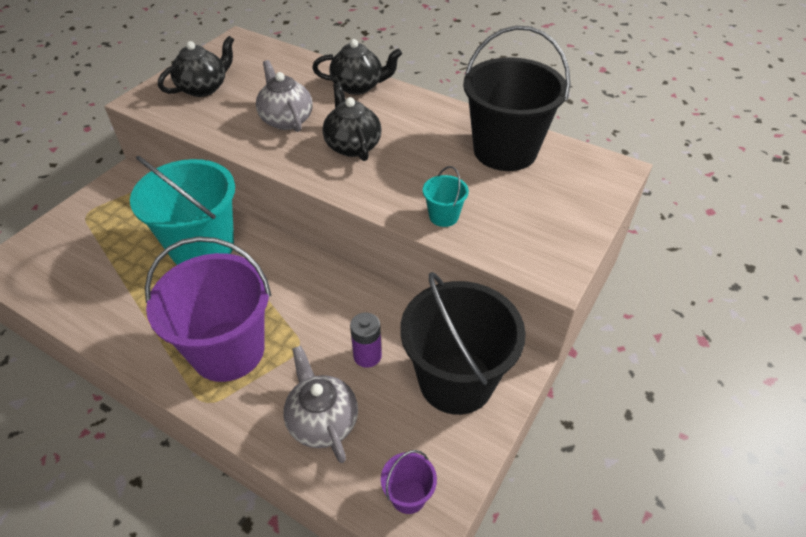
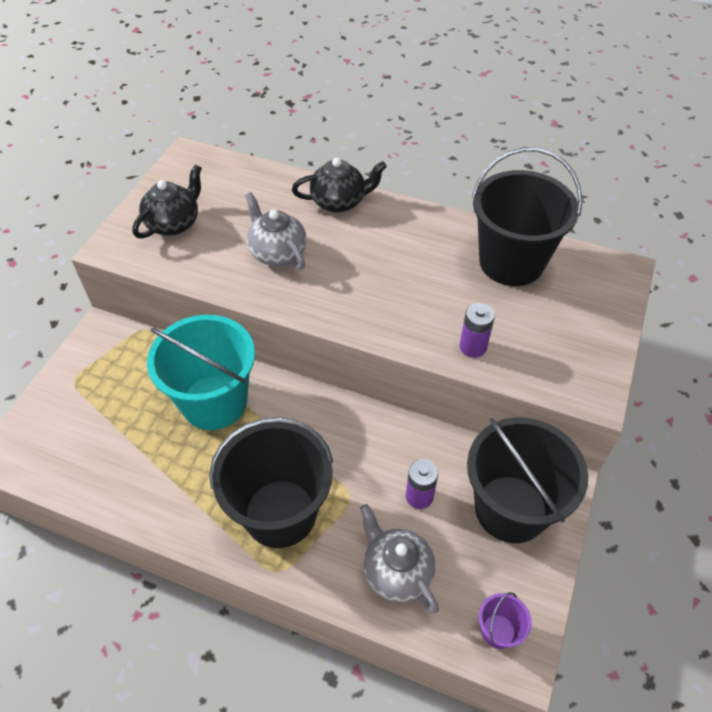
camera: 10 degrees left, 5 degrees up
purple bucket [145,236,271,382] -> black bucket [209,417,333,548]
black teapot [323,82,381,161] -> none
turquoise bucket [423,166,469,227] -> purple battery [459,303,495,358]

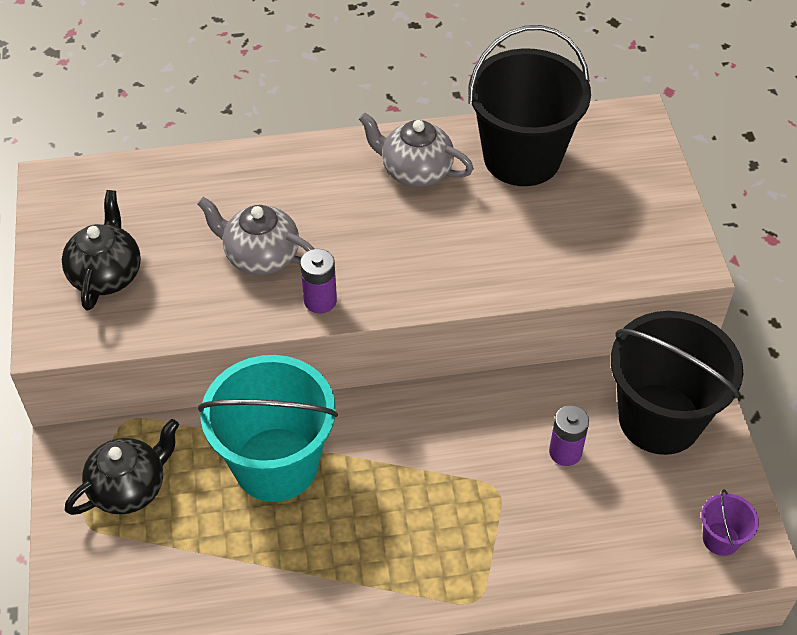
camera: 30 degrees left, 0 degrees up
black bucket [209,417,333,548] -> none
black teapot [292,158,387,213] -> black teapot moved to [65,419,179,515]
grey teapot [360,504,439,613] -> grey teapot moved to [359,112,474,187]
purple battery [459,303,495,358] -> purple battery moved to [300,249,337,314]

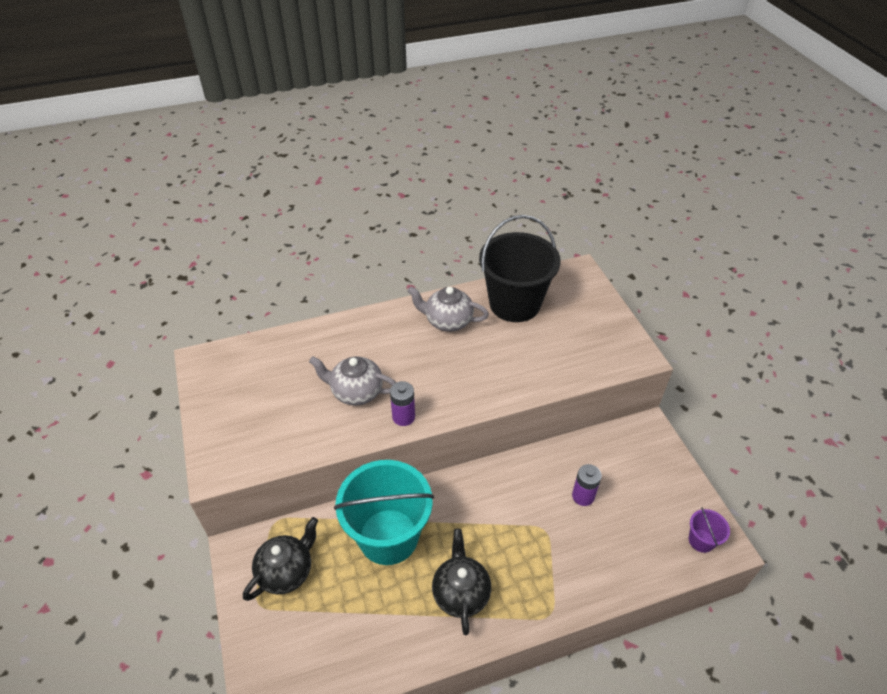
camera: 10 degrees left, 5 degrees down
black teapot [62,190,141,311] -> black teapot moved to [432,529,491,635]
black bucket [611,311,743,455] -> none

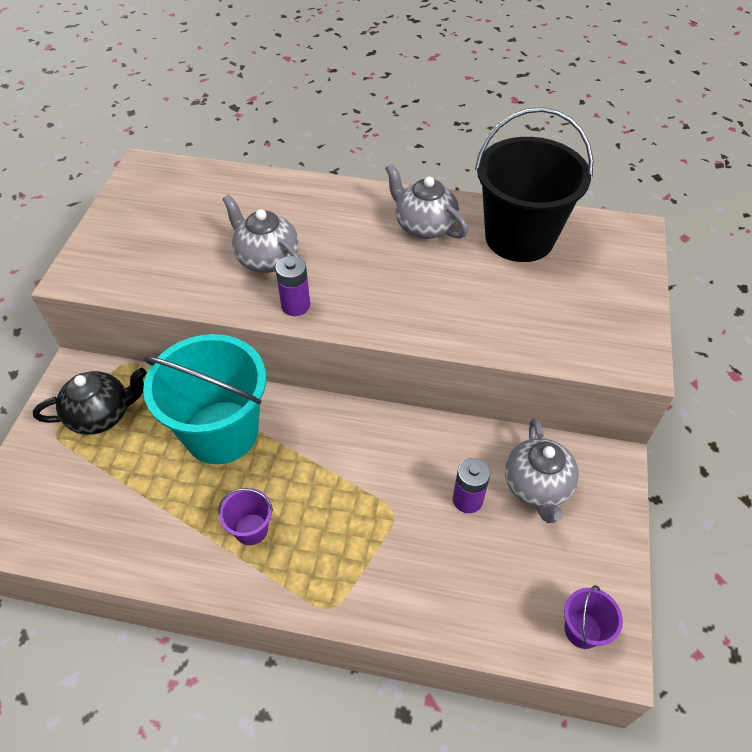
camera: 30 degrees right, 5 degrees up
black teapot [432,529,491,635] -> purple bucket [218,488,273,545]
none -> grey teapot [505,418,579,523]

